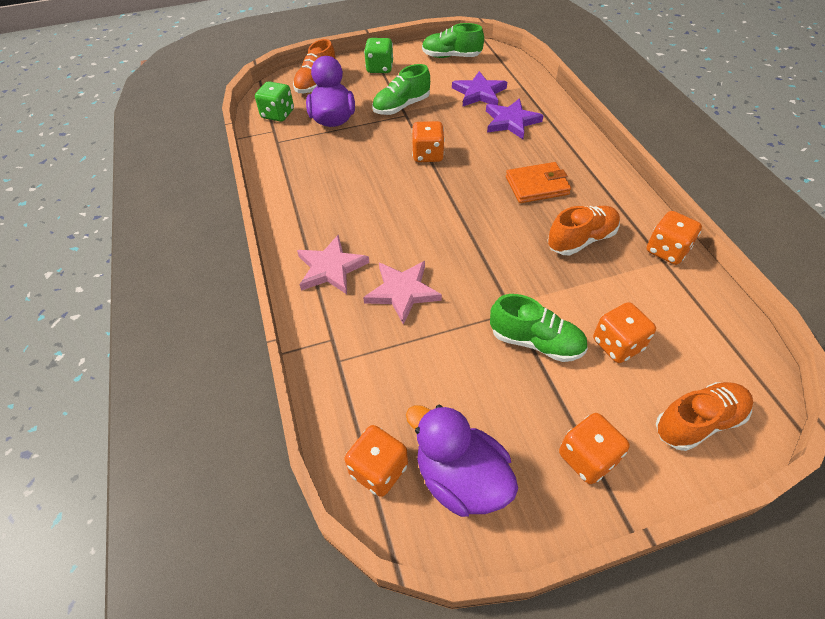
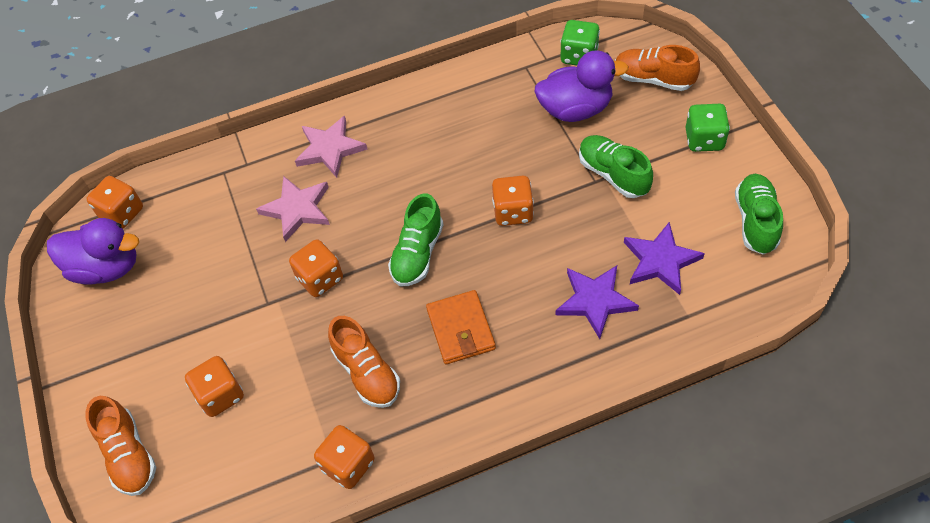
camera: 90 degrees right, 5 degrees up
purple duck [406,405,518,517] -> purple duck turned 60 degrees clockwise [47,218,139,285]
green shoe [490,294,588,362] -> green shoe moved to [388,194,443,286]
orange dice [559,413,630,484] -> orange dice moved to [289,239,343,297]

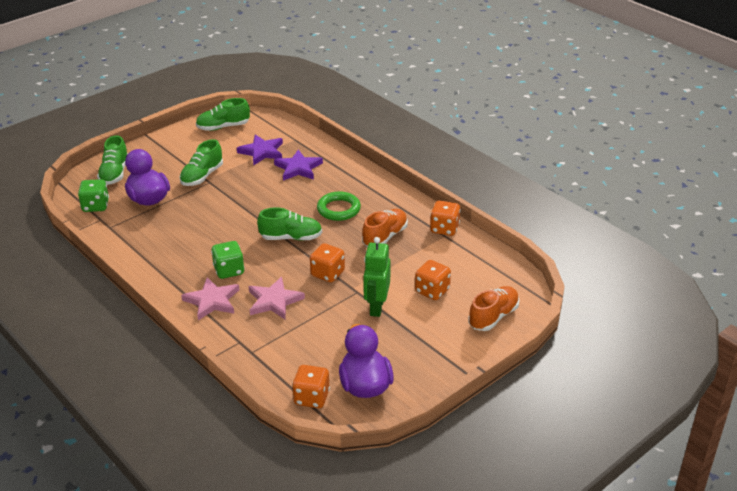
camera: 115 degrees left, 20 degrees down
orange wallet [426,290,496,364] -> green ring [317,191,361,221]
orange dice [492,176,534,226] -> none
orange shoe [615,45,700,91] -> green shoe [97,135,128,185]
green dice [686,104,730,152] -> green dice moved to [211,241,245,279]
none -> green robot [363,237,390,317]

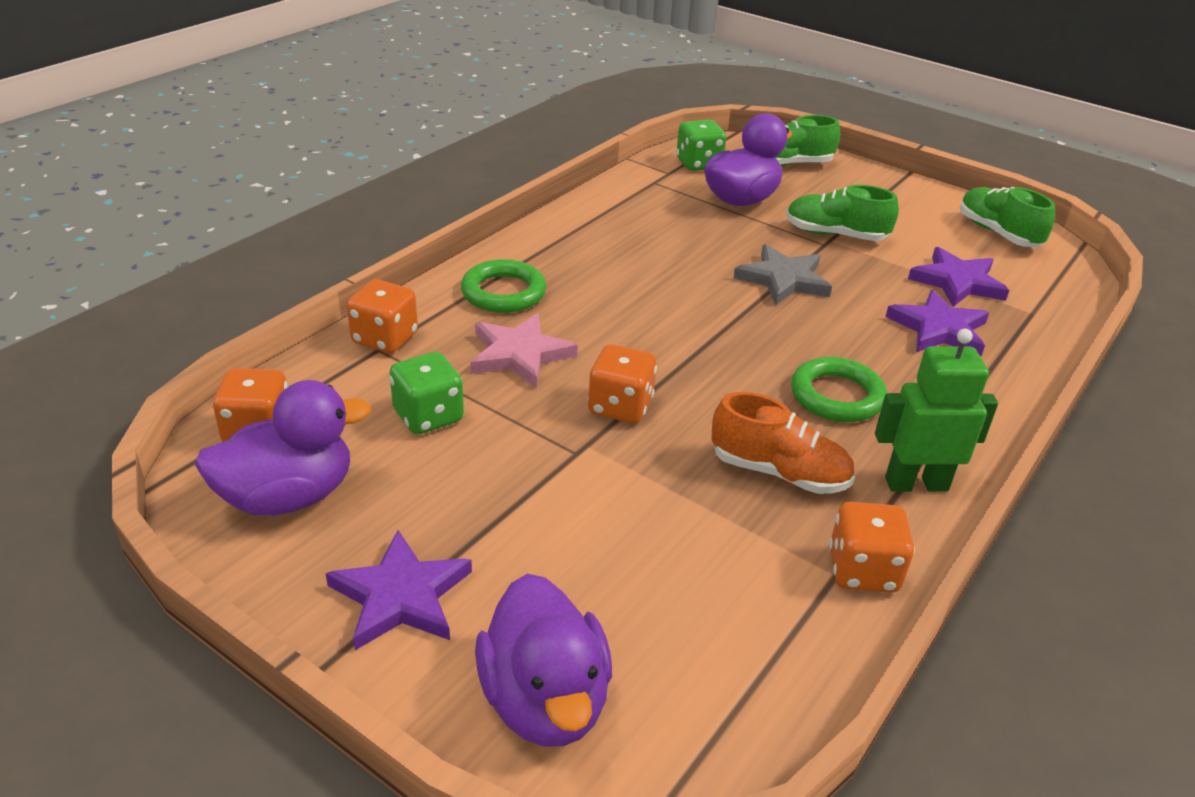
camera: 75 degrees right, 0 degrees up
pink star [181,277,239,320] -> green ring [461,259,546,313]
green dice [211,241,245,279] -> green dice moved to [389,352,464,434]
green shoe [257,207,322,241] -> none
green robot [363,237,390,317] -> green robot moved to [875,329,998,492]
orange dice [415,260,451,300] -> orange dice moved to [347,279,418,353]
orange shoe [468,286,519,331] -> purple duck [475,574,612,747]
none -> purple star [326,530,472,650]
none -> grey star [733,244,832,306]

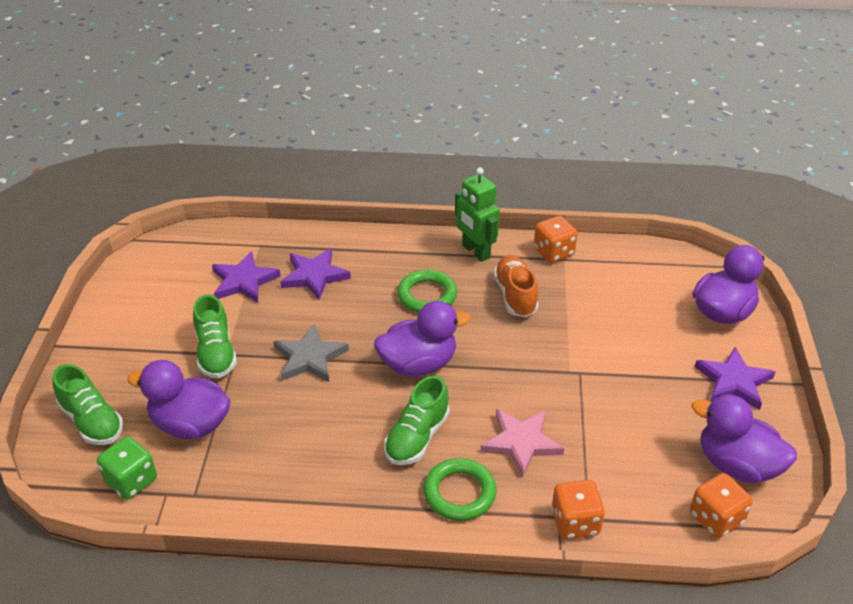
camera: 120 degrees left, 5 degrees up
green dice [389,352,464,434] -> none
orange dice [587,344,657,423] -> none
green shoe [960,187,1055,247] -> green shoe moved to [384,376,450,465]
none -> purple duck [374,301,471,377]

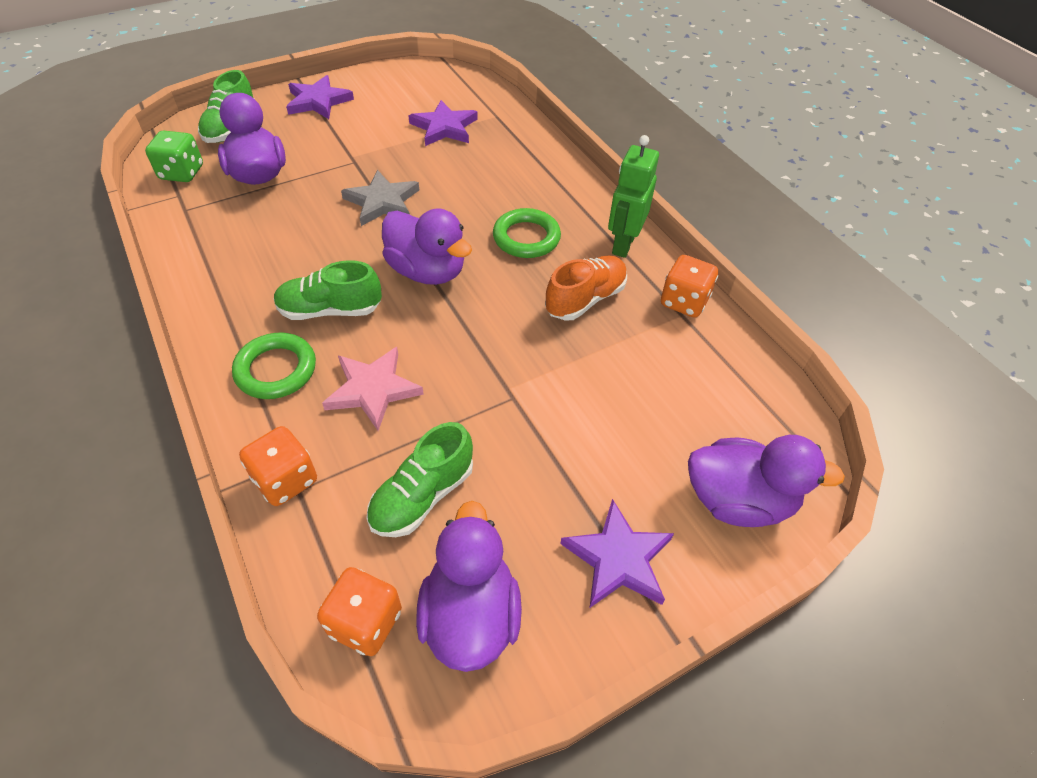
camera: 55 degrees right, 10 degrees up
green shoe [193,294,237,378] -> green shoe moved to [366,422,473,537]
purple star [280,248,351,300] -> purple star moved to [286,75,354,119]

